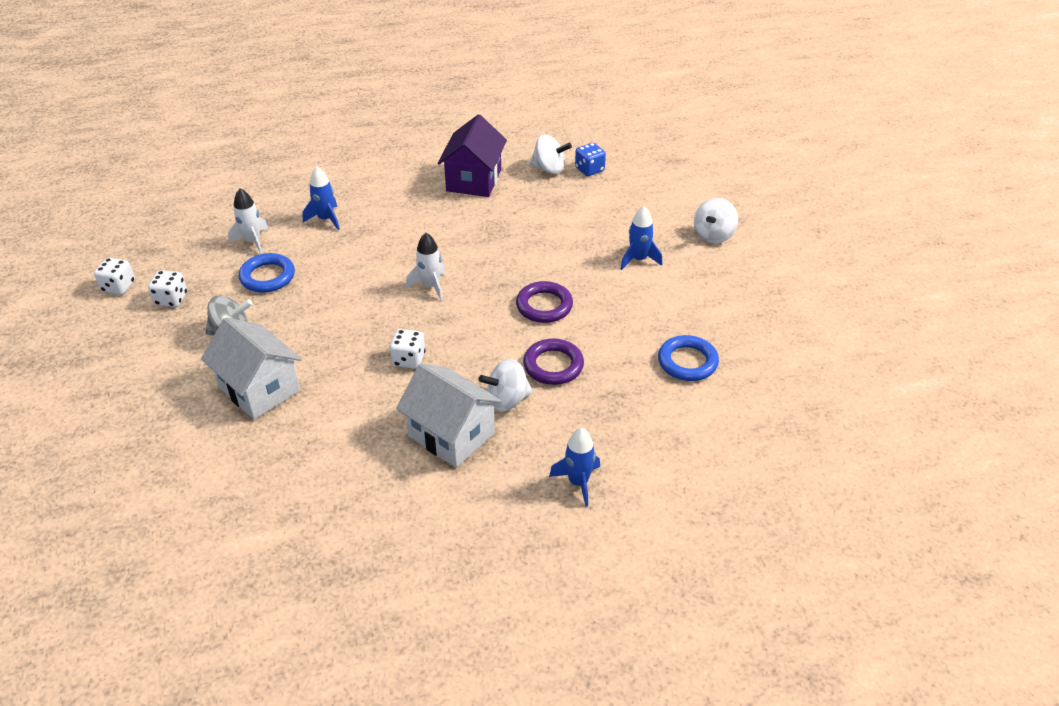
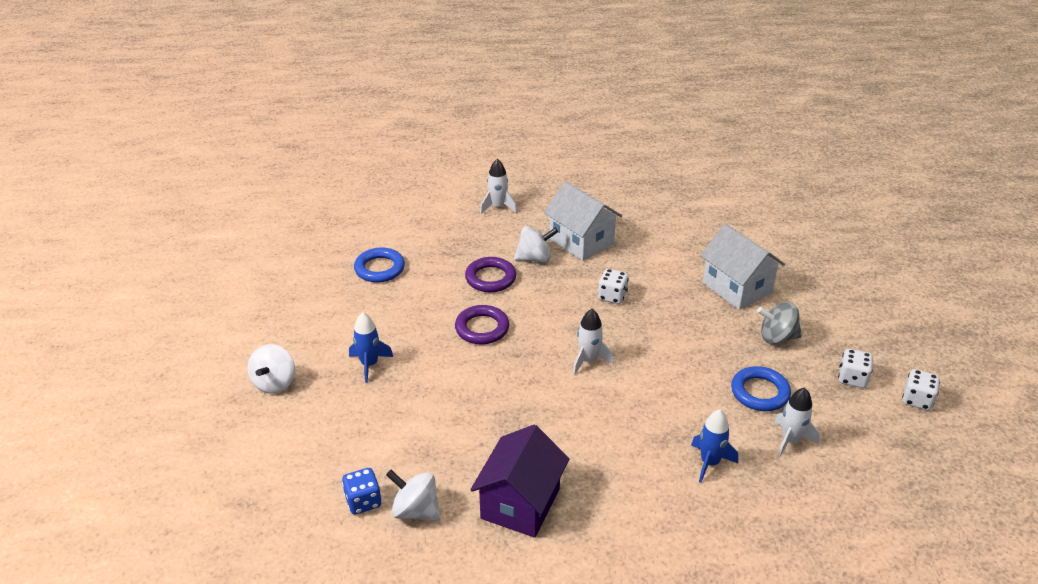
camera: 170 degrees left, 5 degrees down
blue rocket [549,428,600,507] -> white rocket [480,159,517,214]
white spinning top [694,198,738,243] -> white spinning top turned 150 degrees clockwise [248,344,295,394]

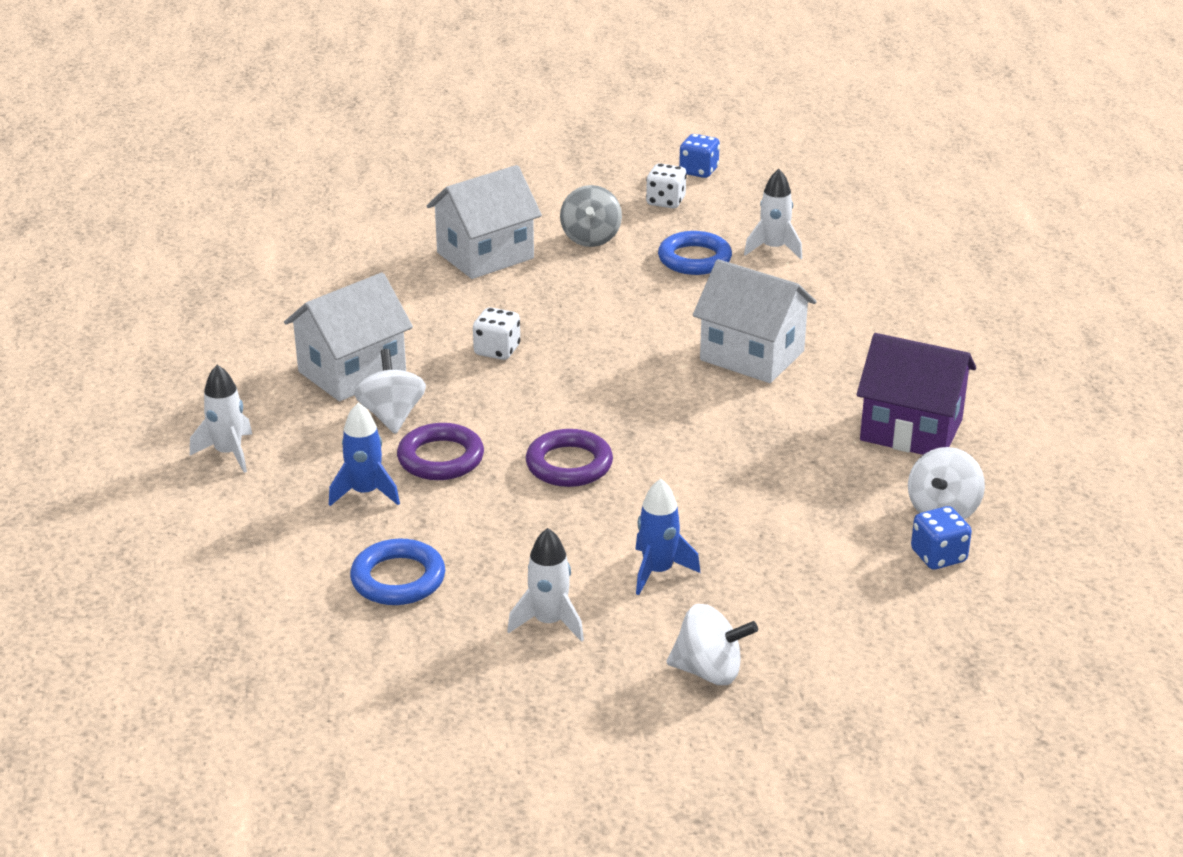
camera: 90 degrees left, 5 degrees down
white rocket [573,309,614,375] -> white rocket moved to [507,528,584,642]
blue rocket [691,410,738,483] -> blue rocket moved to [329,403,400,506]
white dice [902,369,940,410] -> blue dice [679,134,720,178]
none -> white house [693,259,816,383]

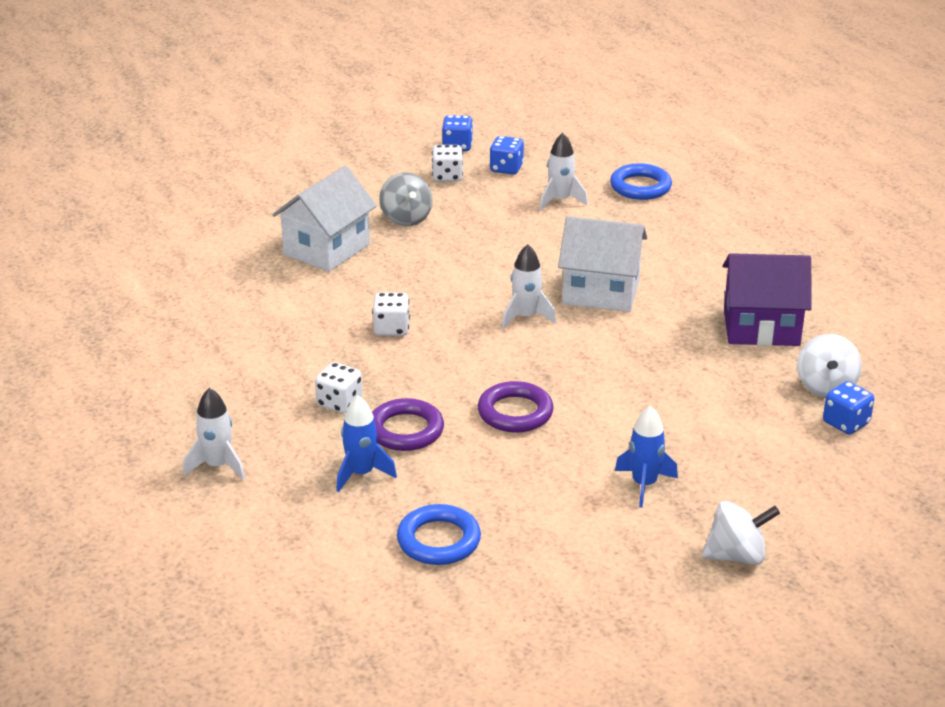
camera: 20 degrees left, 0 degrees up
white house [284,272,413,401] -> none
white spinning top [354,349,426,434] -> white dice [315,362,362,414]
white rocket [507,528,584,642] -> white rocket moved to [502,244,556,329]
blue ring [658,231,732,275] -> blue ring moved to [610,163,672,200]
none -> blue dice [489,136,524,175]

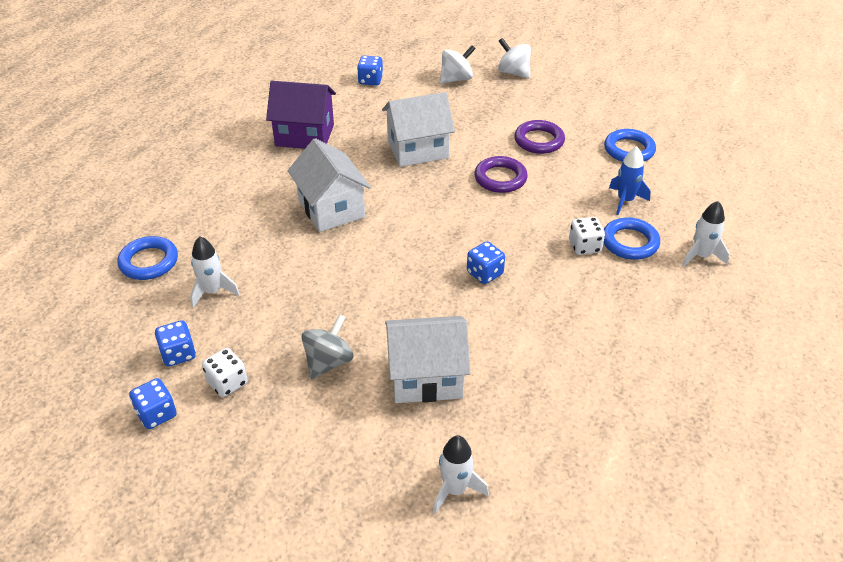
camera: 130 degrees left, 10 degrees up
white dice [372,293,410,336] -> blue dice [467,241,505,284]
purple ring [372,398,444,451] -> purple ring moved to [514,120,565,154]
white rocket [502,244,556,329] -> white rocket moved to [433,435,489,514]
blue rocket [615,406,678,508] -> none
purple house [723,253,812,346] -> purple house turned 45 degrees counterclockwise [266,81,336,149]
white spinning top [797,334,862,397] -> white spinning top moved to [440,45,476,84]
none -> white house [382,92,455,167]
none -> blue ring [604,218,660,260]

